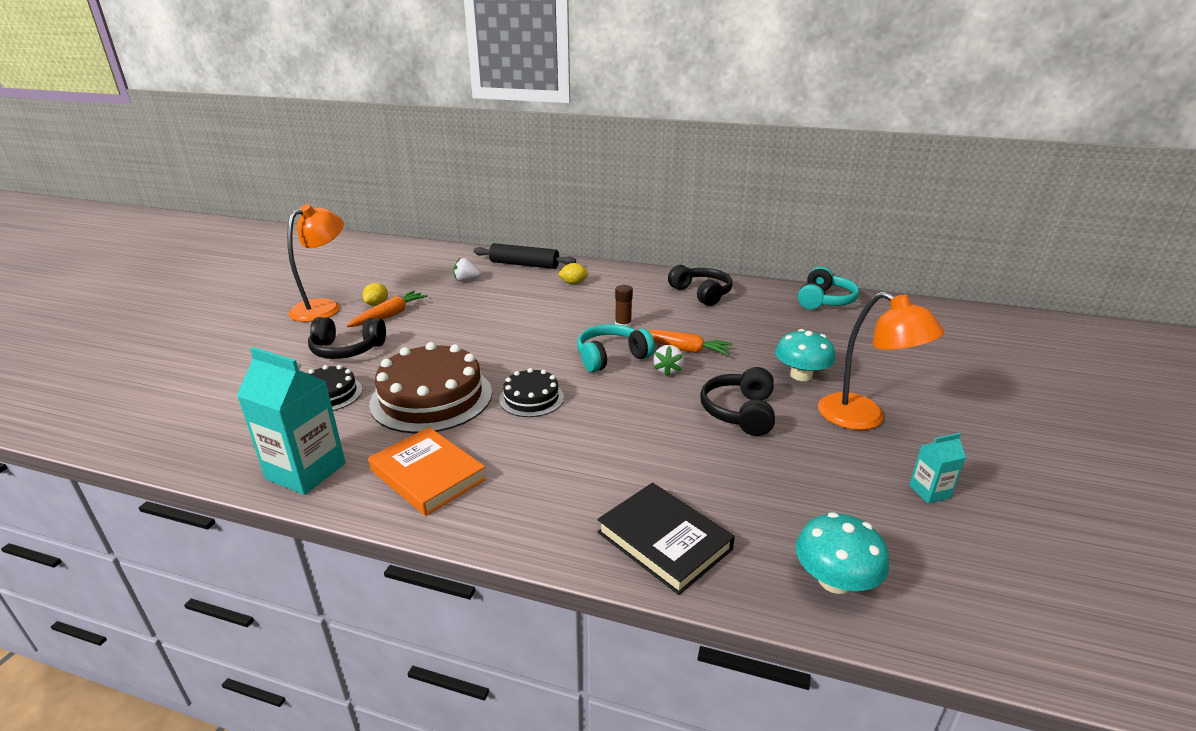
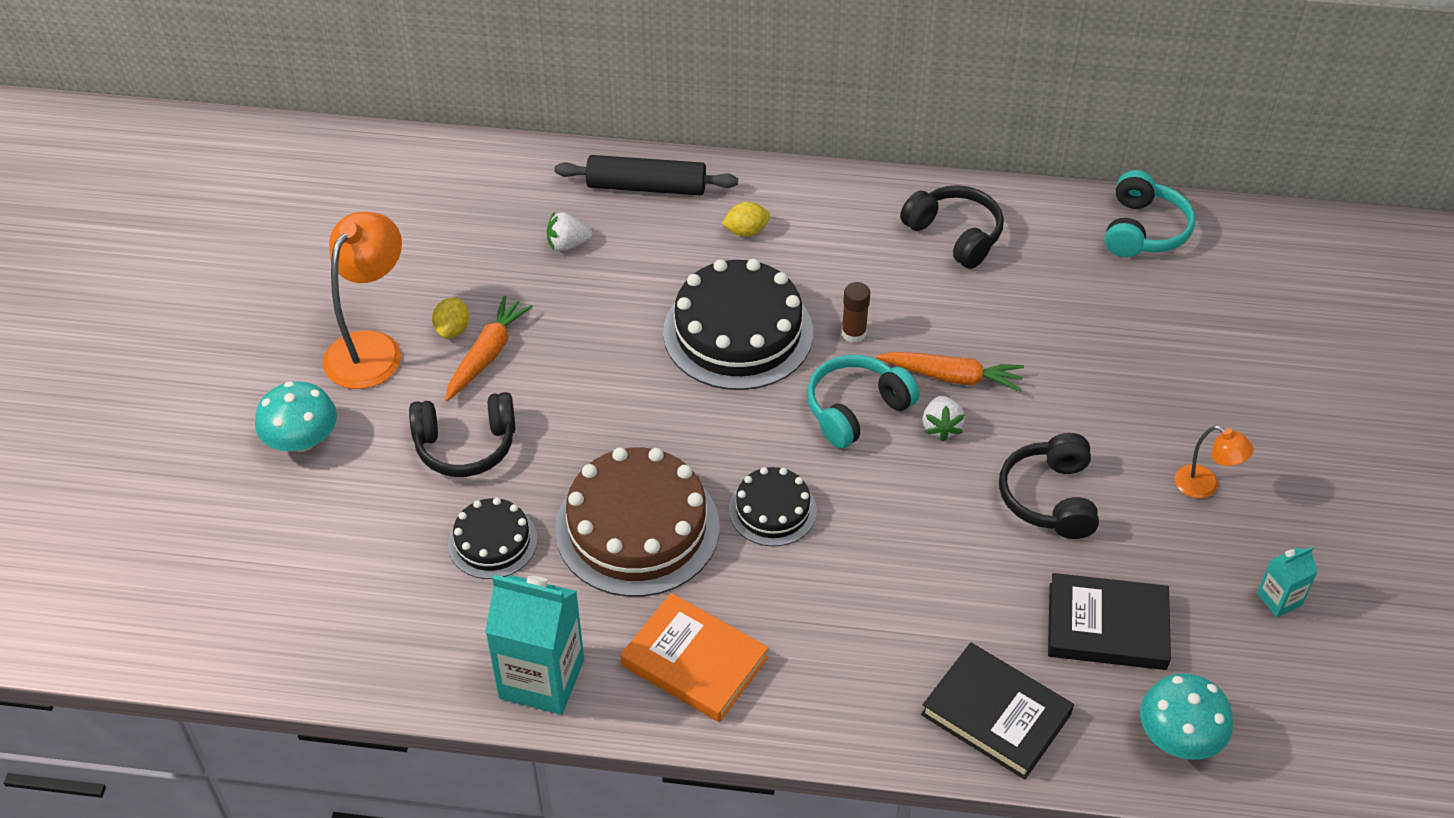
camera: 10 degrees left, 20 degrees up
turquoise mushroom [775,329,835,381] -> turquoise mushroom moved to [255,381,337,452]
orange lamp [818,291,944,430] -> orange lamp [1175,426,1254,499], size x0.52
none -> black cake [663,259,813,390]
none -> black book [1048,573,1171,670]

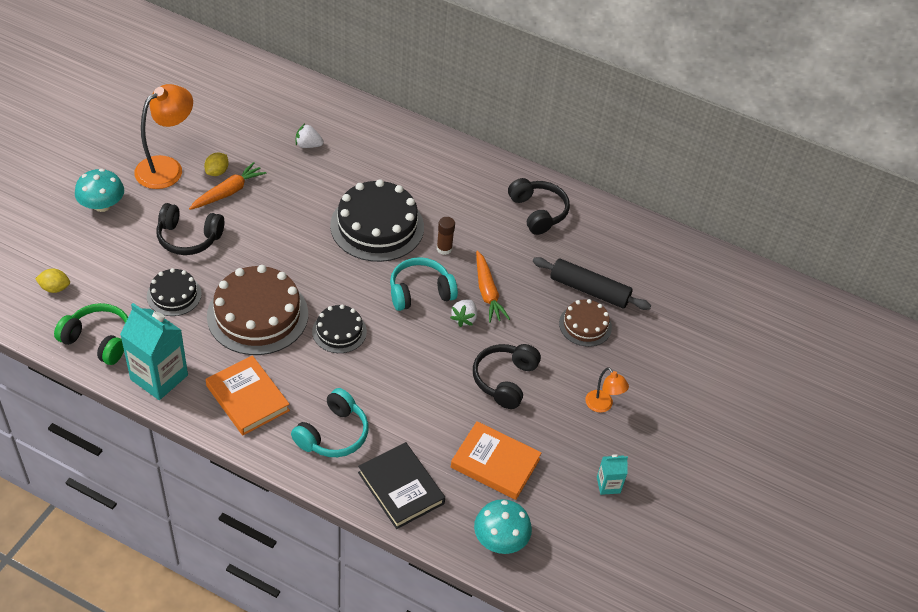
camera: 15 degrees right, 0 degrees up
black rolling pin [554,155,738,196] -> black rolling pin moved to [533,257,651,310]
yellow lemon [722,202,770,237] -> yellow lemon moved to [35,268,70,293]
orange carrot [876,352,1024,392] -> orange carrot turned 45 degrees clockwise [476,251,510,323]
black book [1048,573,1171,670] -> orange book [451,421,542,500]
turquoise headphones [1105,170,1195,257] -> turquoise headphones moved to [291,388,369,457]
none -> green headphones [54,303,128,365]
none -> brown cake [559,299,612,347]

